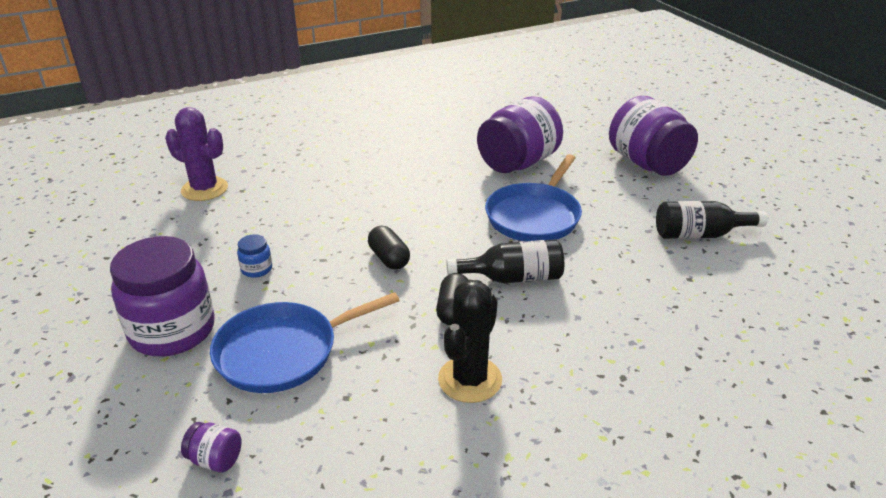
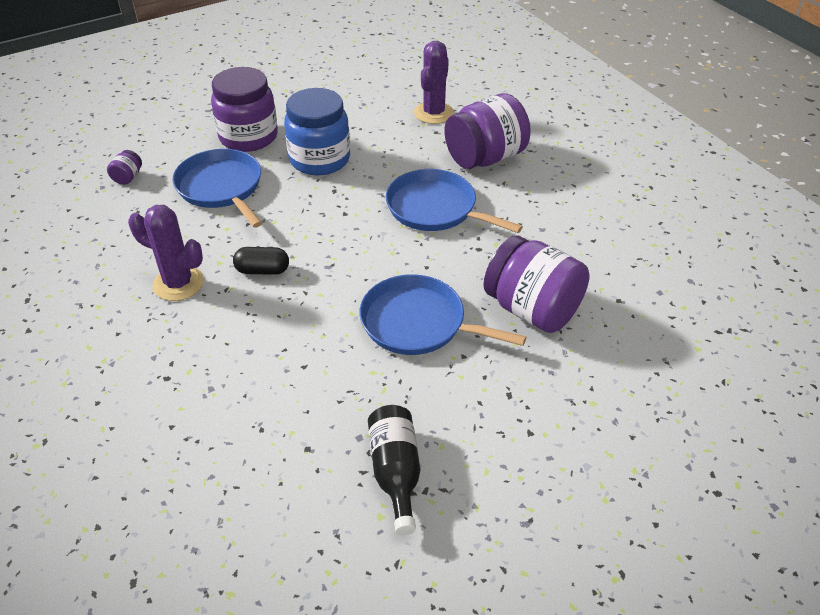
camera: 85 degrees right, 10 degrees up
blue jar [237,234,272,278] -> blue jar [284,88,350,175], size x2.44
black capsule [368,226,410,270] -> none
black cactus [438,280,502,403] -> purple cactus [128,205,204,301]
black bottle [446,239,564,283] -> none
purple jar [609,96,698,176] -> purple jar moved to [444,93,531,169]
none -> blue pan [386,169,523,233]

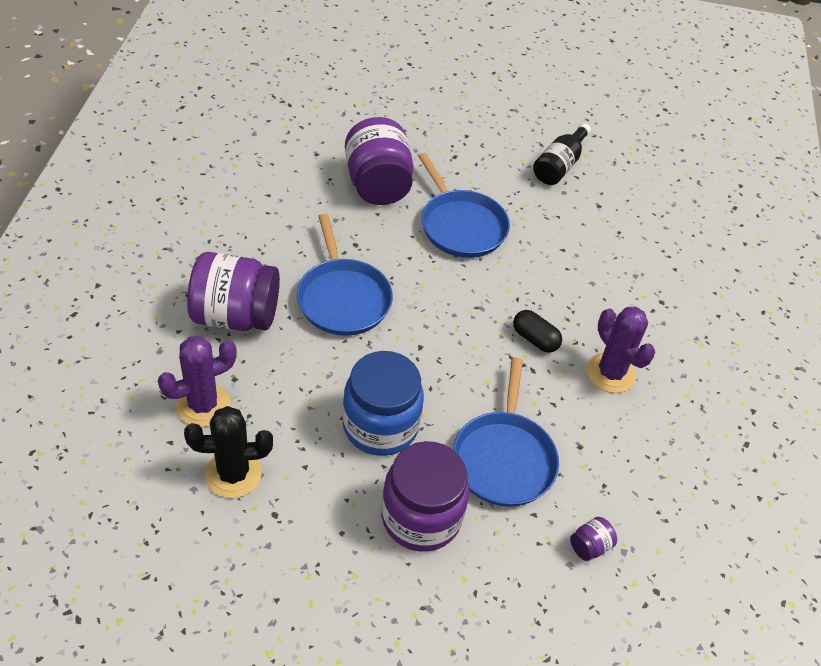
camera: 145 degrees left, 5 degrees up
none -> black cactus [184,406,273,498]

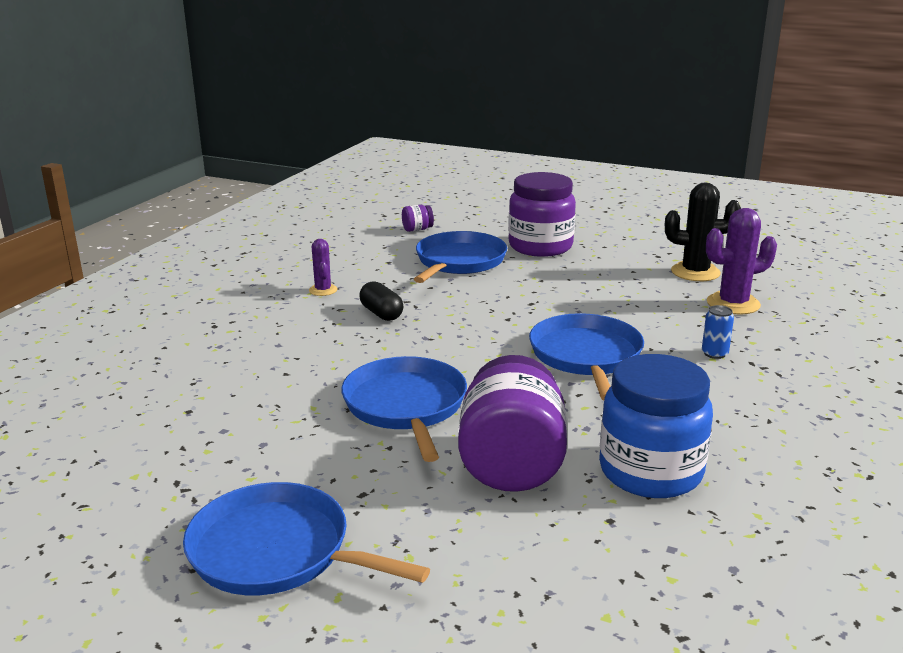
camera: 160 degrees left, 25 degrees down
purple jar [187,252,280,331] -> blue can [702,305,734,359]
blue jar [343,351,424,456] -> blue jar moved to [599,354,713,498]
black bottle [533,123,591,185] -> none
purple cactus [587,307,655,393] -> purple cactus [309,239,337,296], size x0.57
none -> blue pan [183,482,430,595]

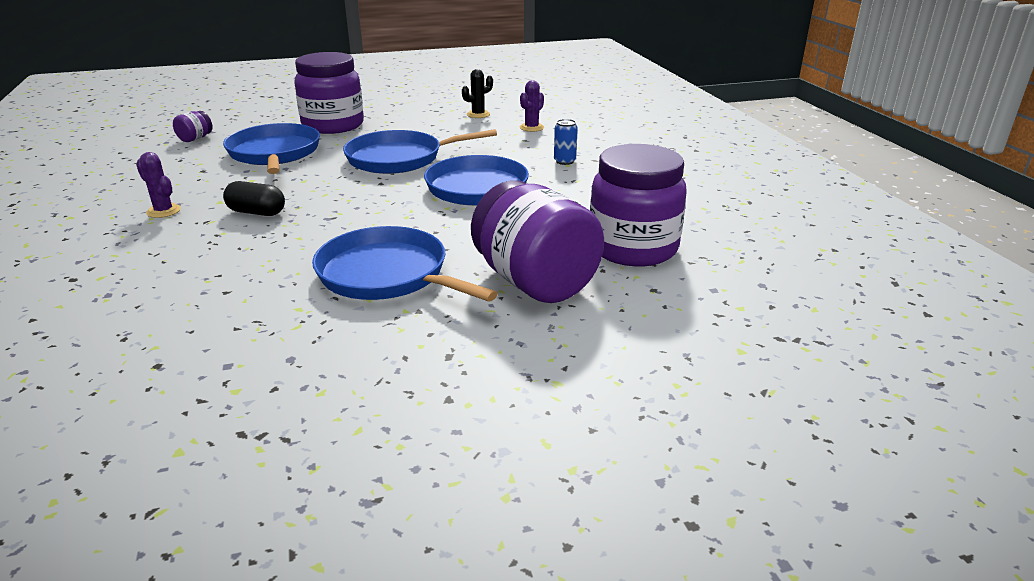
camera: 40 degrees left, 5 degrees up
blue pan [183,482,430,595] -> blue pan moved to [343,129,497,174]
blue jar [599,354,713,498] -> purple jar [590,144,686,267]
black cactus [665,182,741,281] -> black cactus [462,69,493,118], size x0.57
purple cactus [706,208,777,315] -> purple cactus [520,80,544,132], size x0.57

